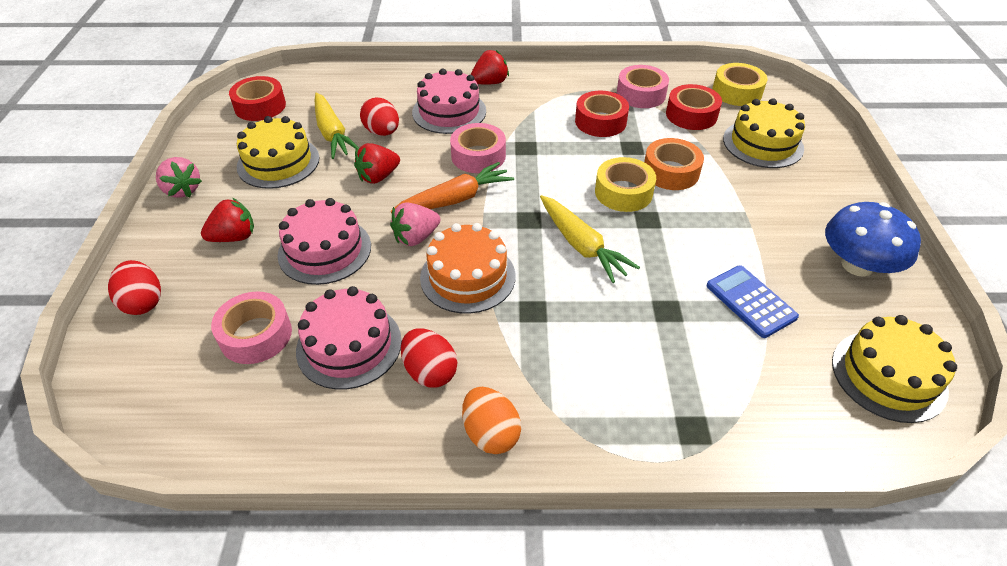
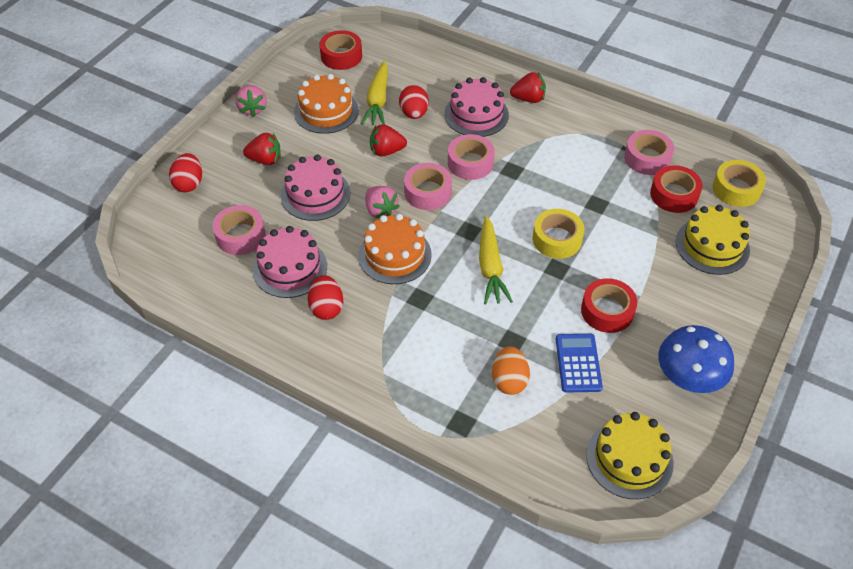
camera: 30 degrees right, 5 degrees up
yellow cake [237,116,319,189] -> orange cake [294,74,358,134]
pink strawberry [390,202,440,246] -> pink strawberry turned 120 degrees counterclockwise [365,186,400,219]
orange carrot [391,162,514,213] -> pink tape [404,163,452,210]
orange egg [462,387,521,454] -> orange egg moved to [492,346,530,395]
red tape [575,91,629,137] -> red tape moved to [581,278,637,333]
orange tape [644,138,704,190] -> none

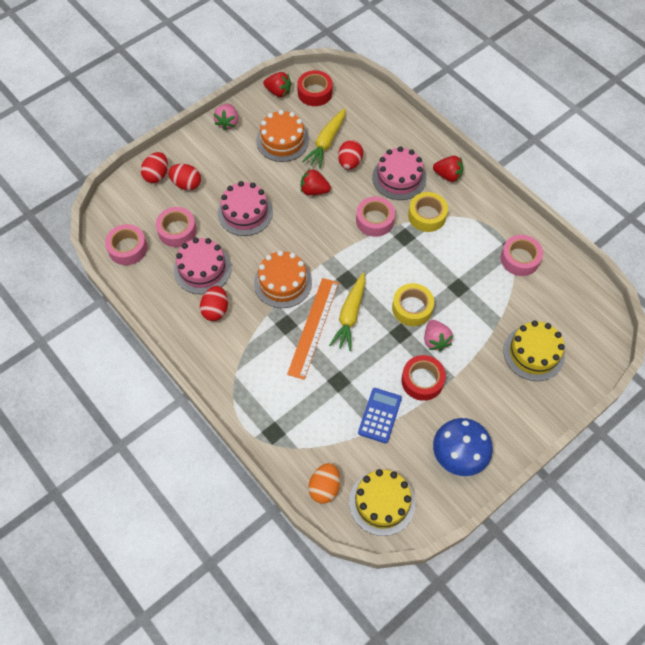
camera: 20 degrees right, 10 degrees up
red strawberry [243,133,281,165] -> red strawberry moved to [263,72,292,97]
pink strawberry [365,186,400,219] -> pink strawberry moved to [424,320,453,351]
pink tape [404,163,452,210] -> pink tape moved to [105,224,147,265]
orange egg [492,346,530,395] -> orange egg moved to [308,463,340,504]
red tape [650,165,703,213] -> none
yellow tape [713,160,766,207] -> yellow tape moved to [408,192,448,232]
none -> red egg [168,164,201,190]
none -> orange ruler [287,278,339,380]

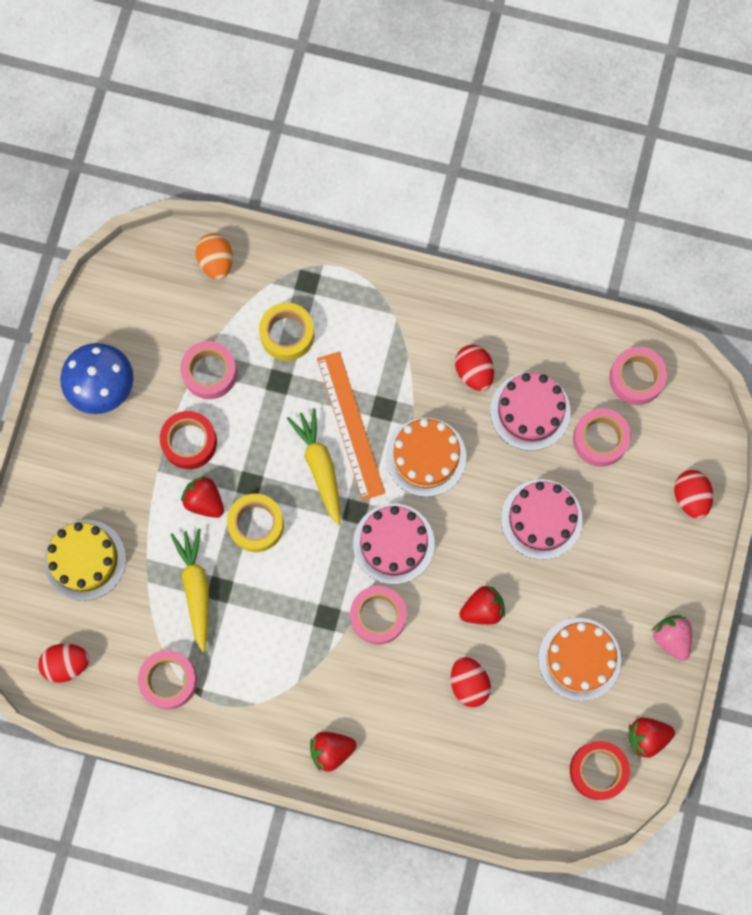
camera: 145 degrees right, 15 degrees up
red egg [168,164,201,190] -> red egg moved to [38,643,89,683]
yellow carrot [302,108,345,169] -> yellow carrot moved to [170,529,209,652]
yellow cake [349,469,416,536] -> none
blue calculator [358,388,402,443] -> pink tape [180,341,237,399]
pink cake [372,147,426,200] -> pink cake moved to [353,504,435,584]
yellow tape [408,192,448,232] -> yellow tape moved to [259,303,314,361]
pink strawberry [424,320,453,351] -> red strawberry [181,476,224,518]

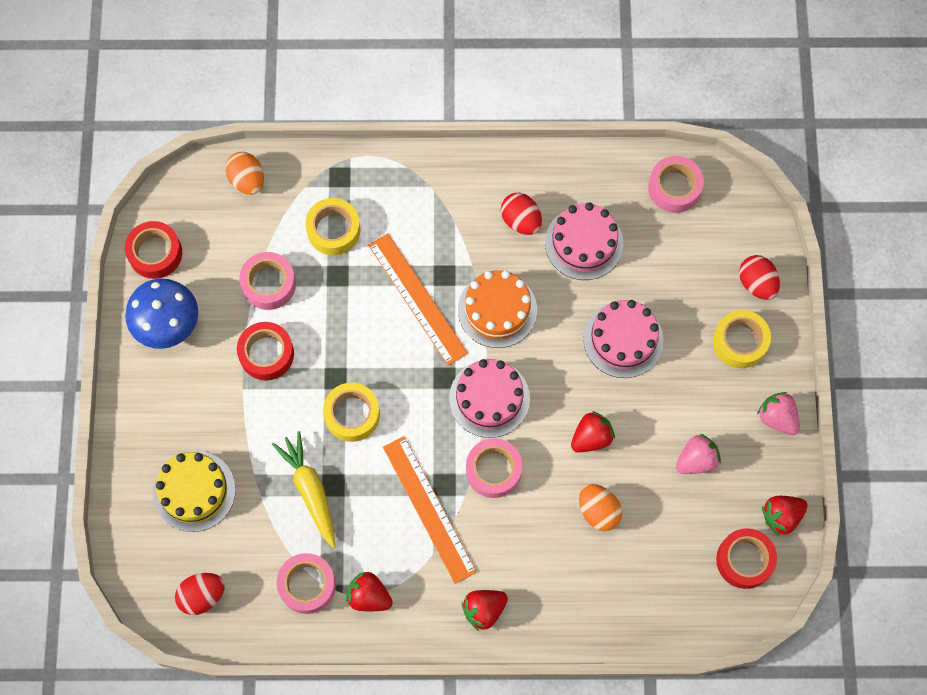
camera: 15 degrees left, 5 degrees down
red strawberry [181,476,224,518] -> red strawberry moved to [346,572,393,611]
yellow carrot [287,408,341,526] -> none
red egg [451,657,491,707] -> orange egg [579,484,622,531]
orange cake [538,618,621,701] -> pink strawberry [676,434,721,474]
pink tape [573,408,631,467] -> none
none -> red tape [125,221,182,279]
none -> orange ruler [383,436,477,584]
none -> yellow tape [713,310,771,368]

